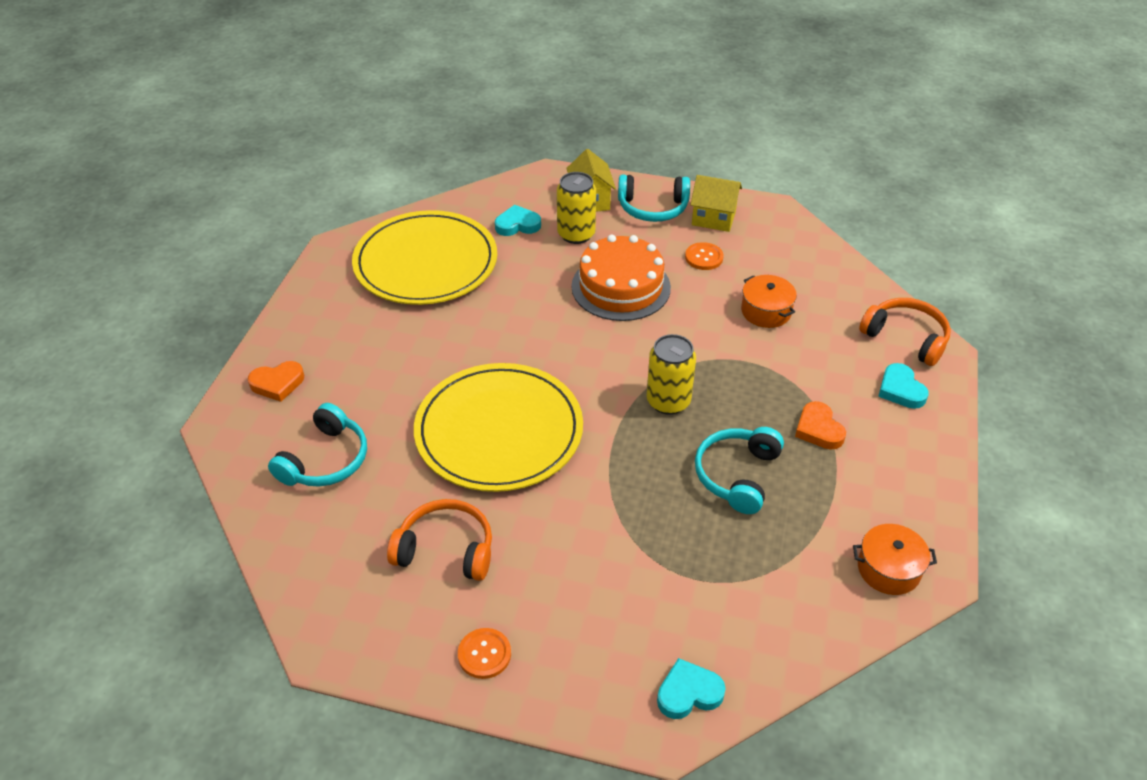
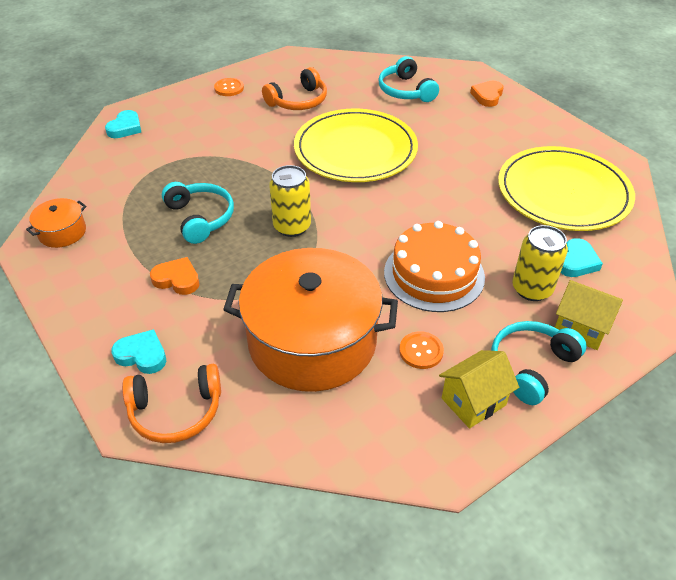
camera: 130 degrees right, 0 degrees up
orange pot [741,275,797,328] -> orange pot [223,248,398,392], size x2.35

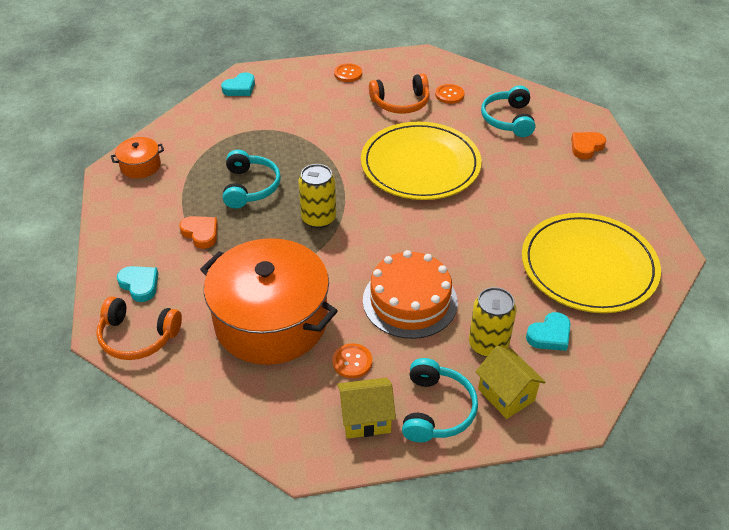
camera: 25 degrees right, 0 degrees up
turquoise headphones [491,321,587,405] -> turquoise headphones turned 120 degrees clockwise [402,358,478,442]
none -> orange button [435,84,464,104]

